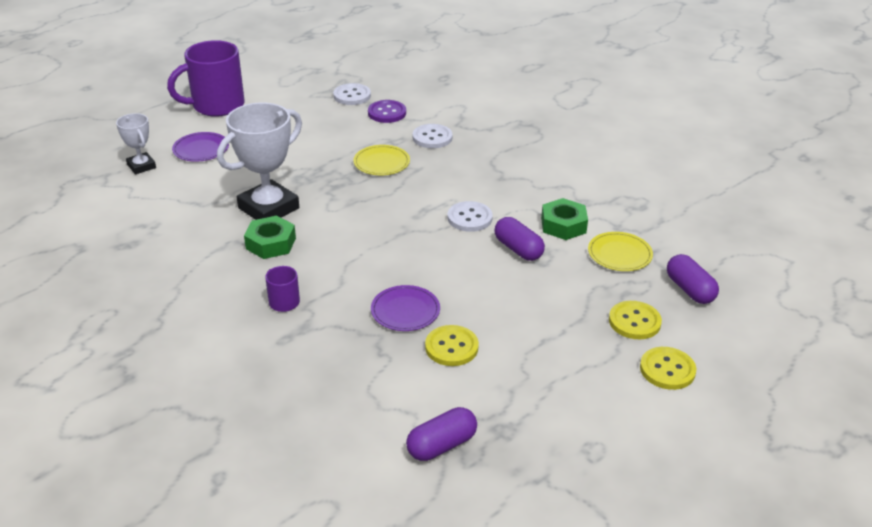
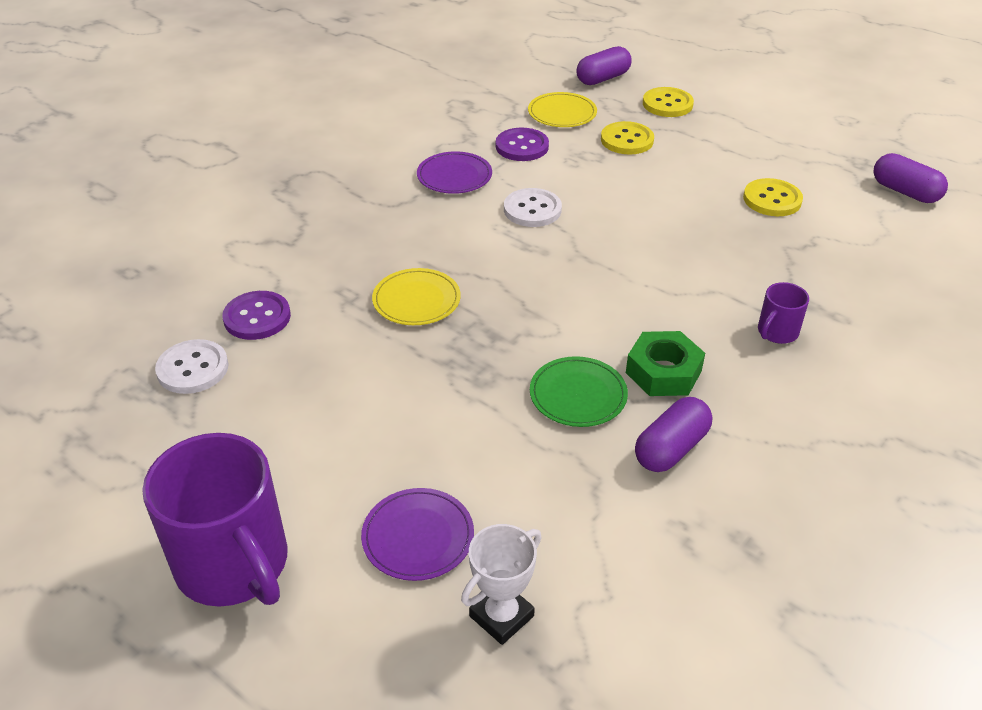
camera: 100 degrees left, 5 degrees up
white trophy [217,103,302,220] -> green plate [530,356,628,427]
purple plate [371,285,440,331] -> purple plate moved to [417,151,492,194]
white button [412,124,453,148] -> none
purple capsule [494,217,545,261] -> purple capsule moved to [635,397,712,472]
green nut [541,198,588,240] -> purple button [496,128,549,161]
yellow button [640,347,696,390] -> yellow button moved to [601,121,654,154]

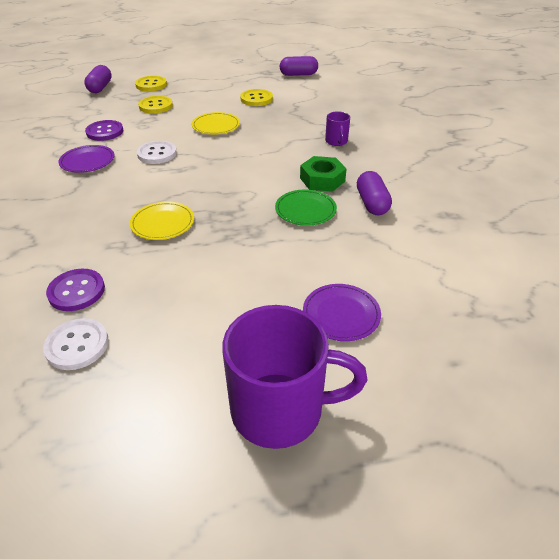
camera: 50 degrees left, 0 degrees up
white trophy [461,524,541,645] -> none
yellow plate [528,92,597,127] -> yellow plate moved to [192,112,240,135]

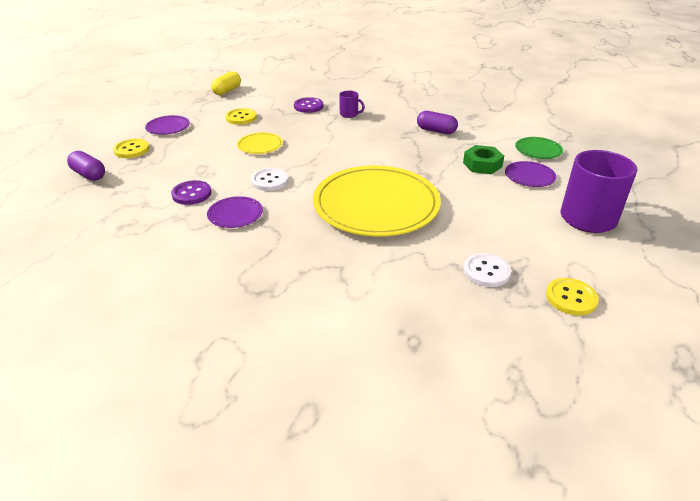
camera: 55 degrees left, 5 degrees down
purple button [46,269,105,311] -> purple button moved to [294,97,323,113]
yellow plate [130,202,194,240] -> yellow plate [313,166,441,236], size x2.35
yellow button [138,96,173,114] -> yellow button moved to [546,278,599,316]
green plate [275,190,337,226] -> green plate moved to [515,137,563,159]
purple capsule [280,56,318,76] -> yellow capsule [211,71,241,95]
green nut [300,156,347,192] -> green nut moved to [463,145,504,174]
none -> purple plate [145,115,190,135]

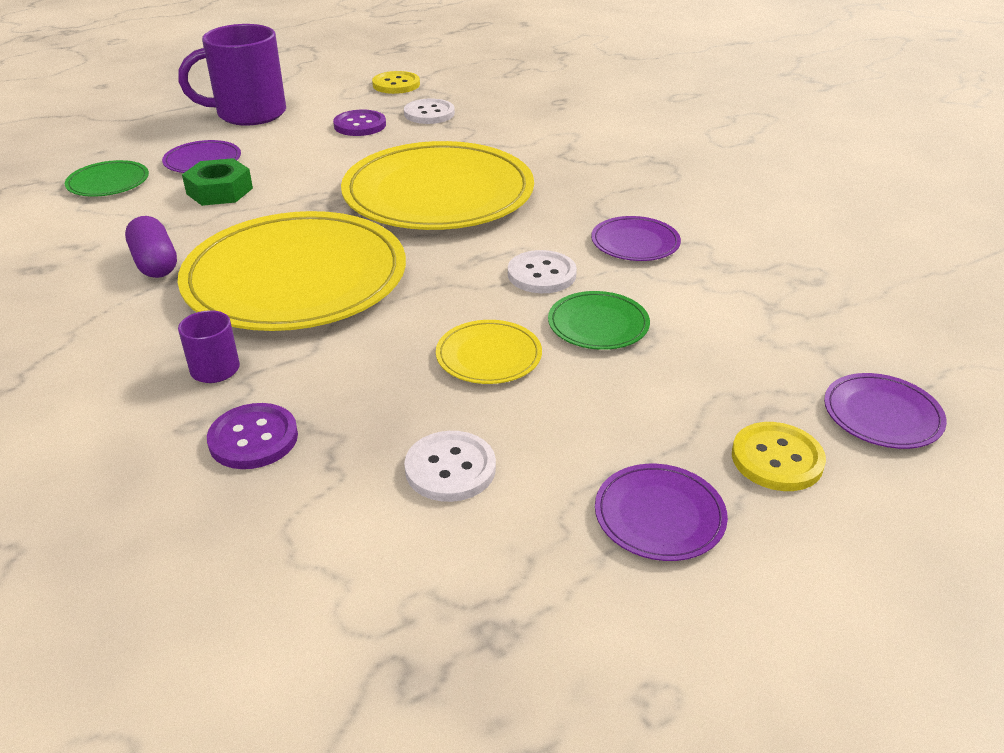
camera: 145 degrees left, 0 degrees up
purple capsule [67,151,105,181] -> purple plate [824,373,947,449]
purple button [171,180,211,205] -> purple button moved to [333,110,386,136]
yellow capsule [211,71,241,95] -> none
yellow button [225,108,257,125] -> white button [404,431,496,502]
none -> yellow plate [178,211,406,331]
none -> green plate [548,291,650,350]

